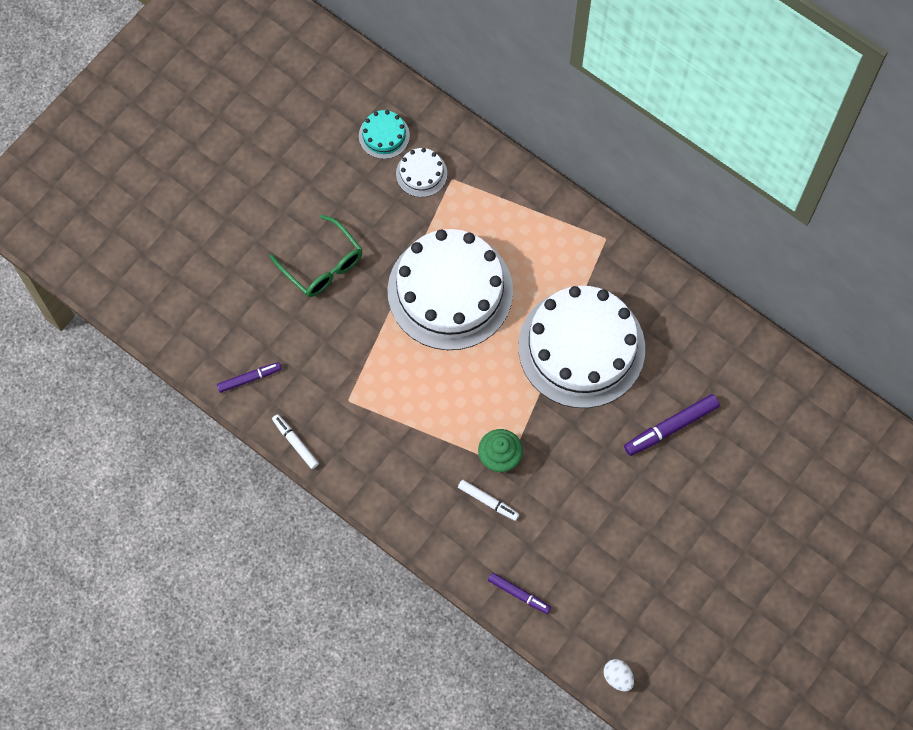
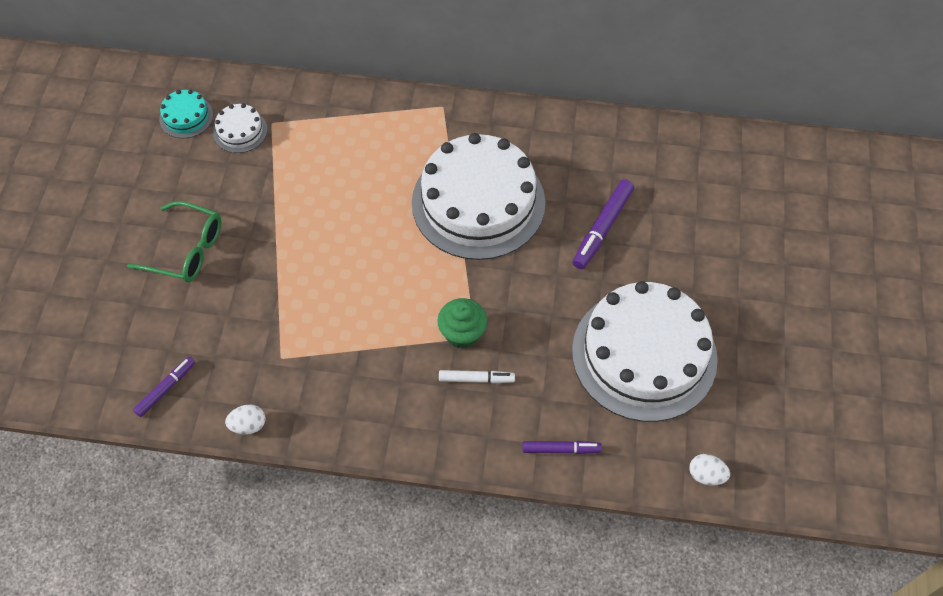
camera: 30 degrees left, 10 degrees down
white marker [272,414,319,469] -> white egg [225,404,265,435]
white cake [387,229,513,350] -> white cake moved to [572,281,718,422]

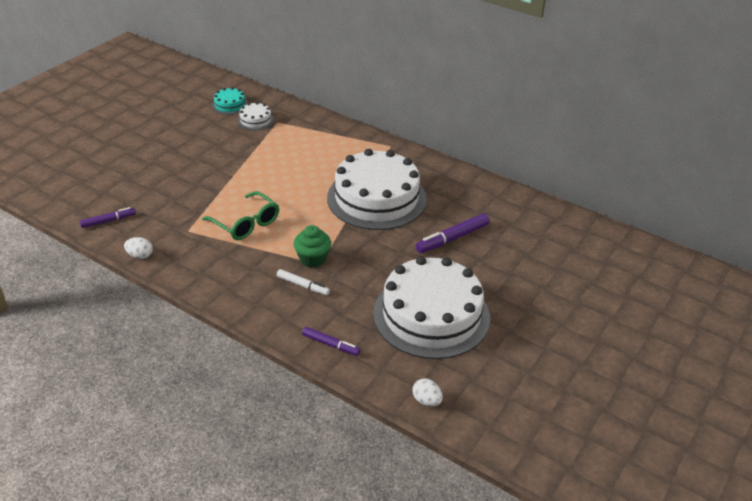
camera: 25 degrees right, 20 degrees down
green glasses [127,201,221,282] -> green glasses moved to [202,191,279,240]

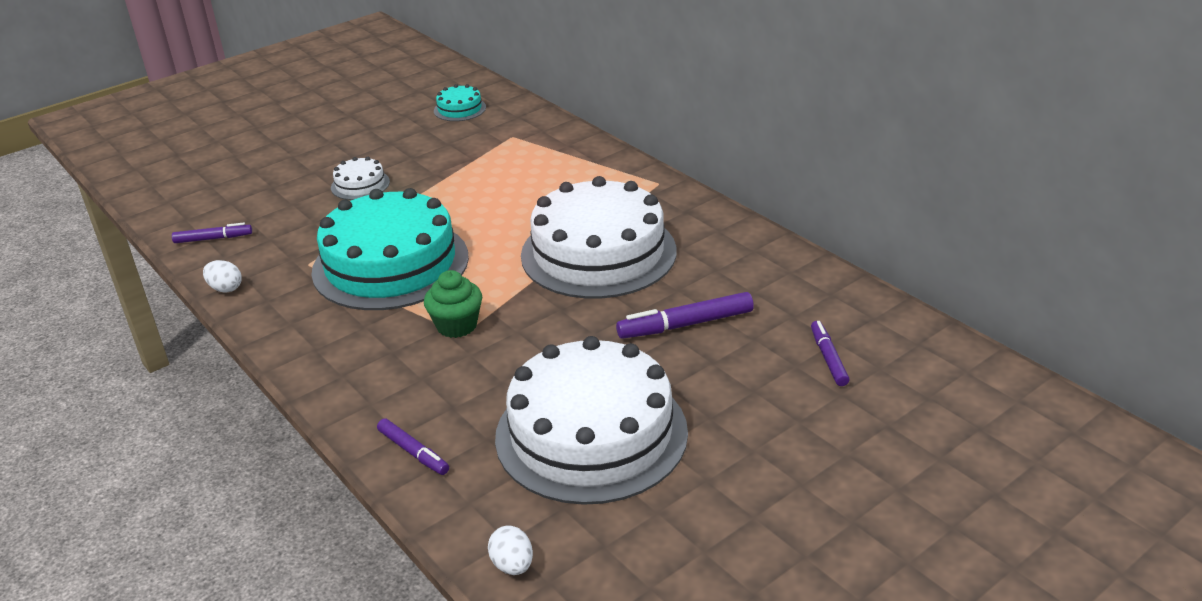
camera: 20 degrees right, 5 degrees down
green glasses [202,191,279,240] -> turquoise cake [311,188,469,310]
white cake [237,102,274,131] -> white cake moved to [331,157,390,200]
white marker [277,269,330,295] -> none
none -> purple marker [811,321,850,386]

